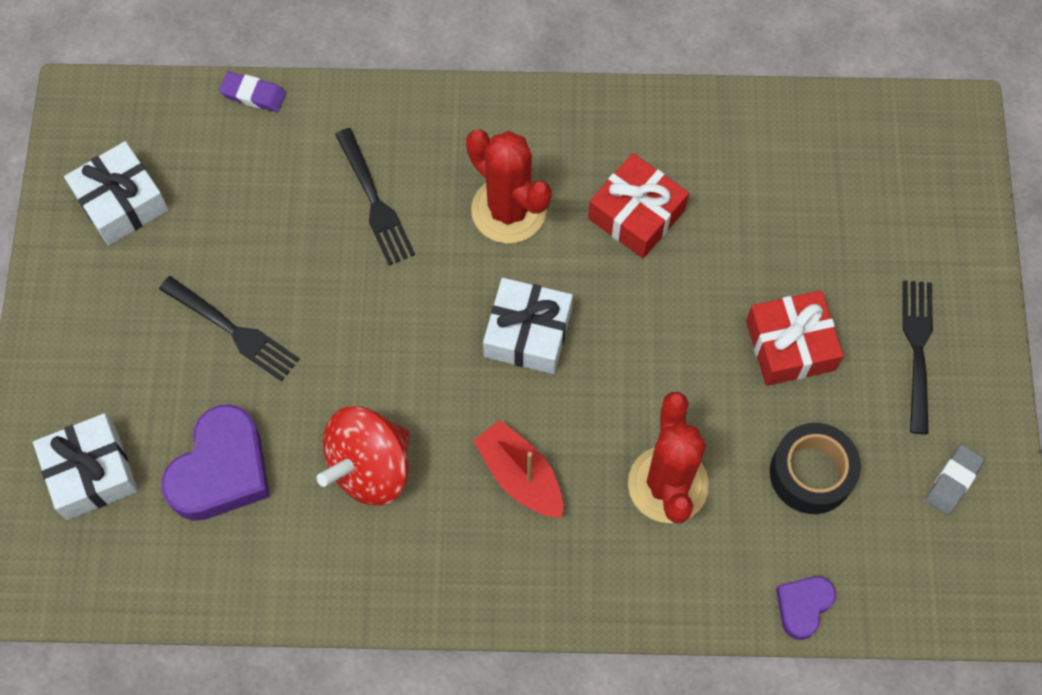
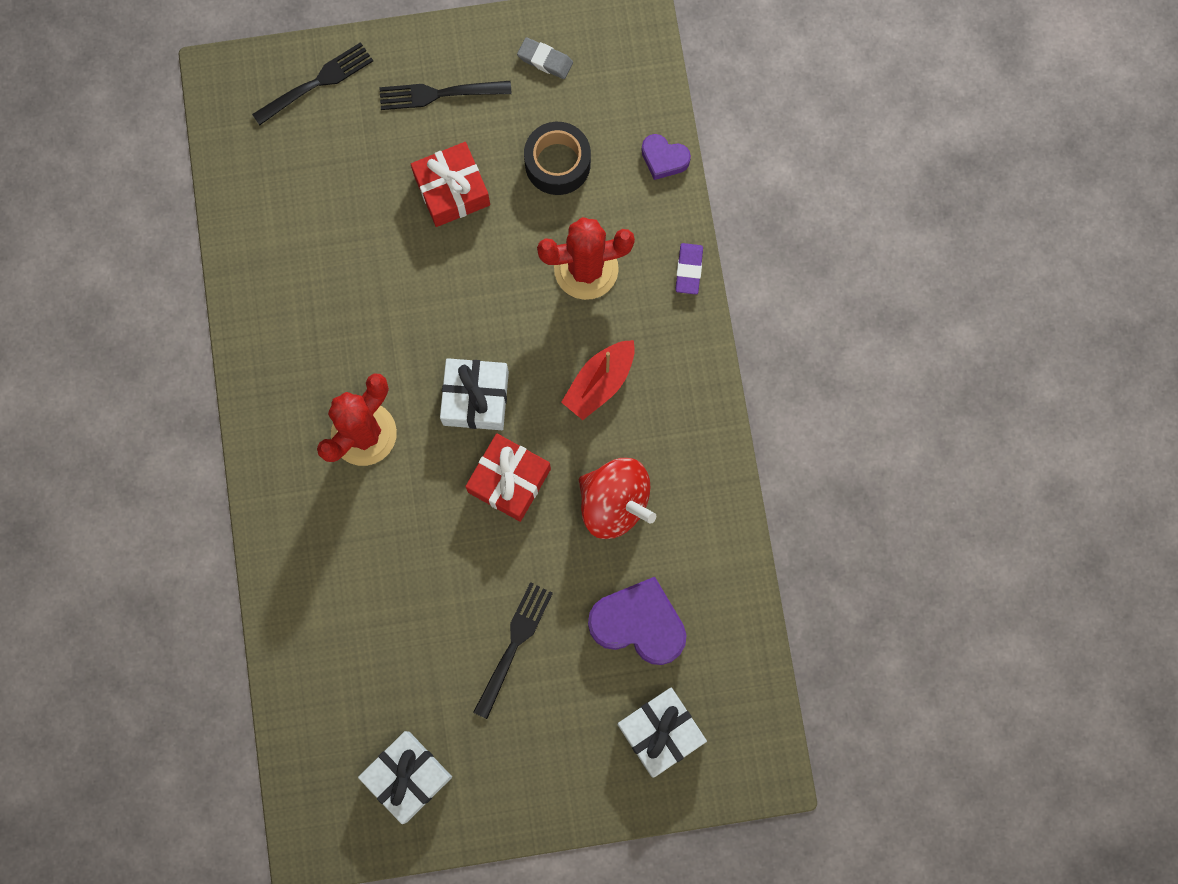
camera: 100 degrees left, 10 degrees up
purple eraser [219,72,286,112] -> purple eraser moved to [675,243,703,294]
black fork [335,128,415,265] -> black fork moved to [252,42,373,125]
red gift [588,153,689,258] -> red gift moved to [465,433,551,522]

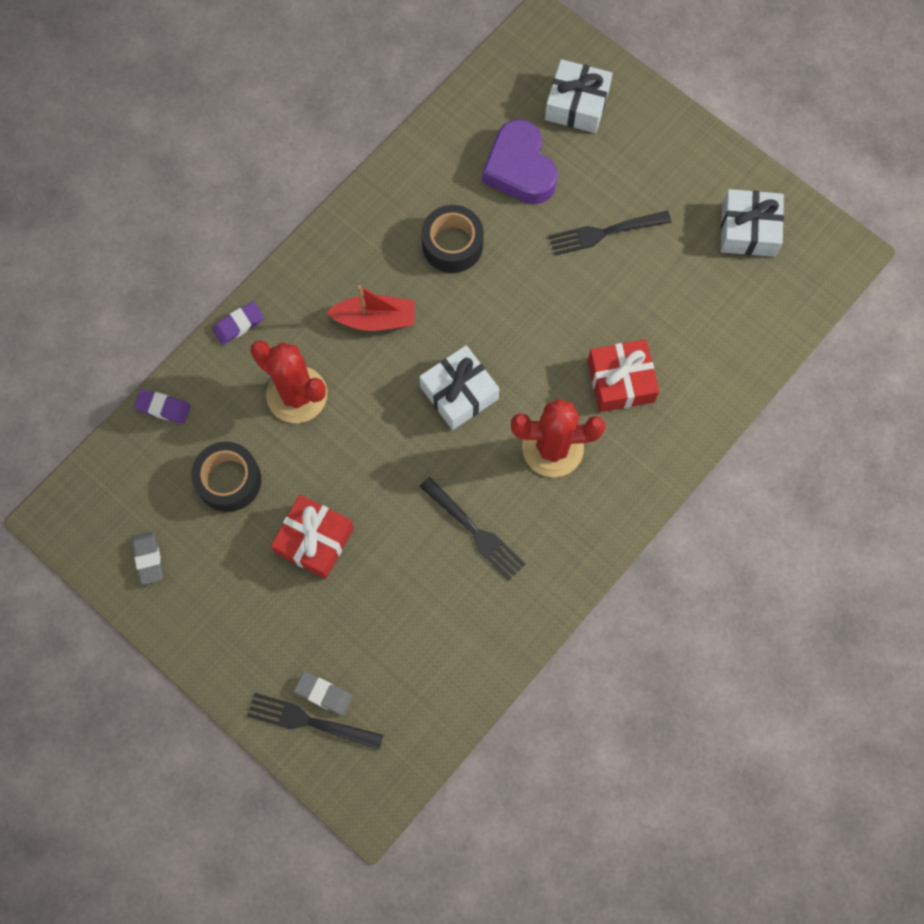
camera: 130 degrees left, 5 degrees down
black fork [379,81,512,110] -> black fork moved to [419,477,526,581]
red gift [465,433,551,522] -> red gift moved to [588,339,659,412]
red spinning top [579,458,656,539] -> black tape [421,205,484,273]
purple heart [641,134,691,180] -> purple eraser [134,389,191,424]
none -> grey eraser [294,672,353,716]

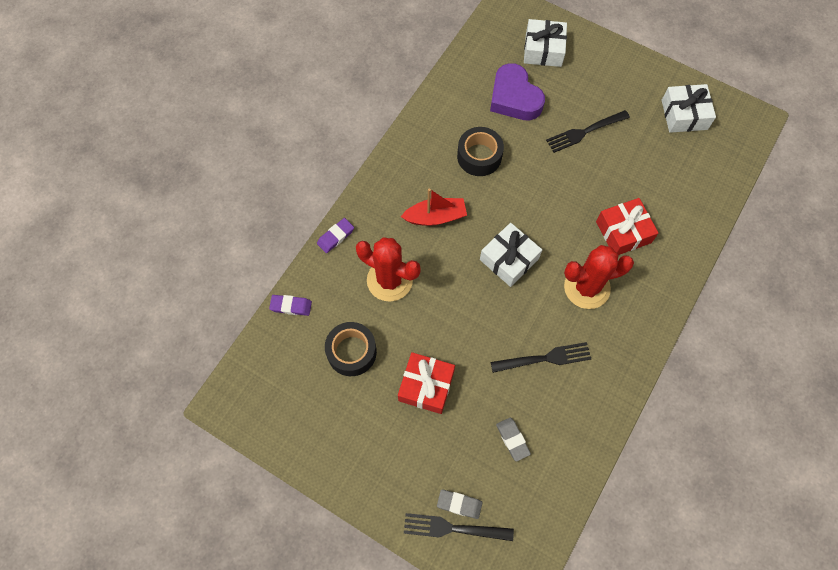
camera: 10 degrees left, 5 degrees down
grey eraser [132,531,163,585] -> grey eraser moved to [496,418,531,461]
black fork [419,477,526,581] -> black fork turned 45 degrees counterclockwise [491,342,591,373]

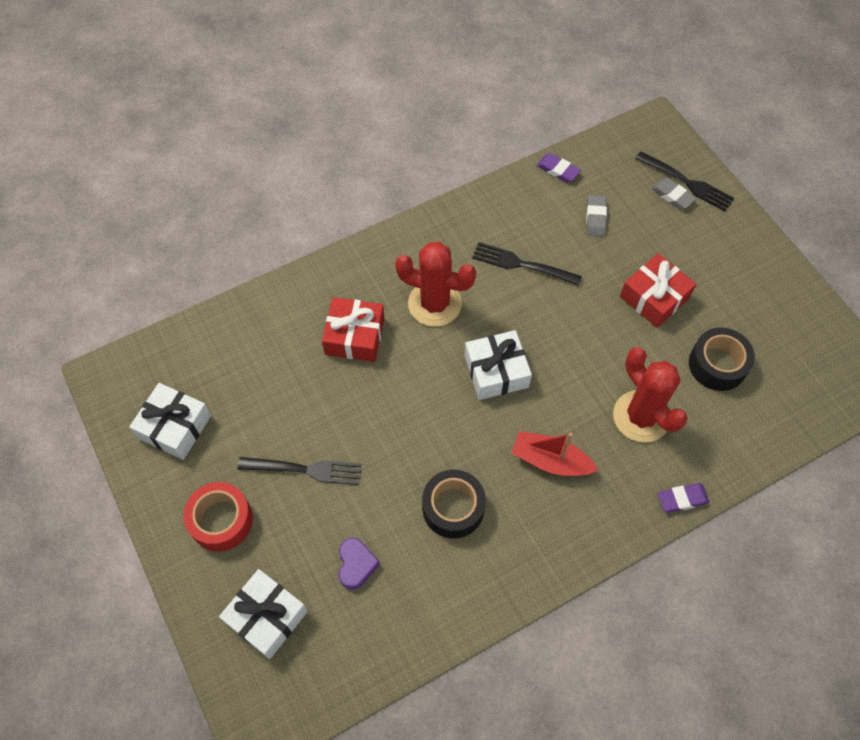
camera: 150 degrees left, 5 degrees down
purple eraser [269,295,312,316] -> purple eraser moved to [536,153,581,182]
purple heart [490,63,545,120] -> purple heart [338,538,380,590], size x0.54
none -> red tape [183,482,253,551]

